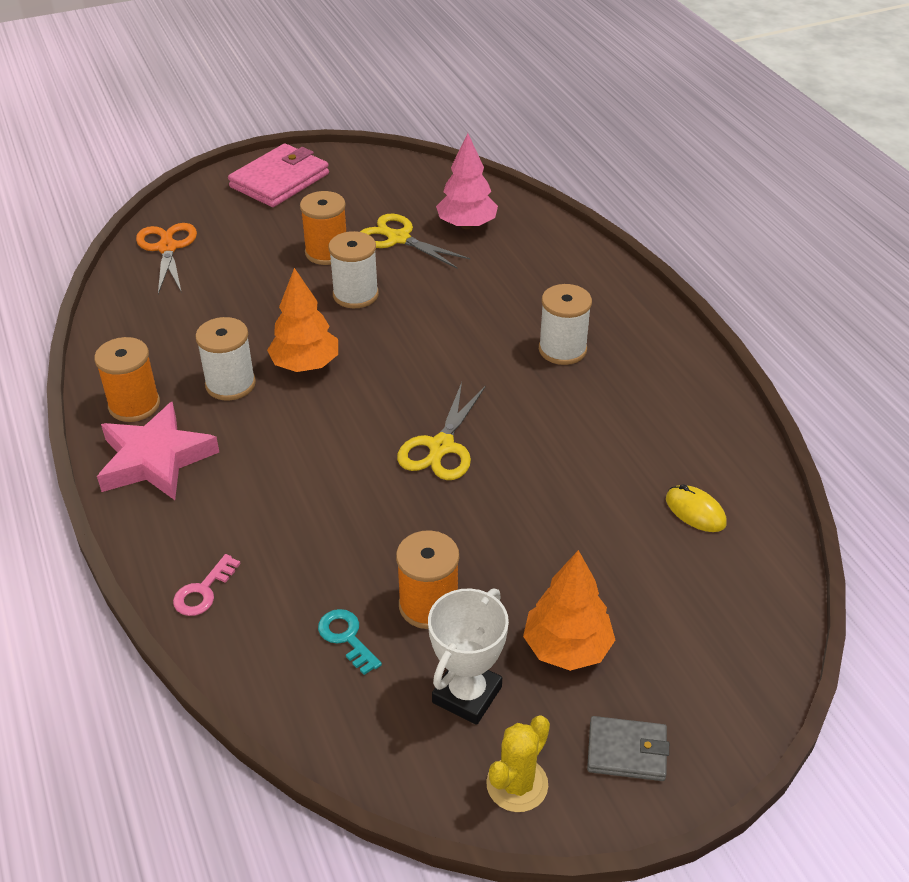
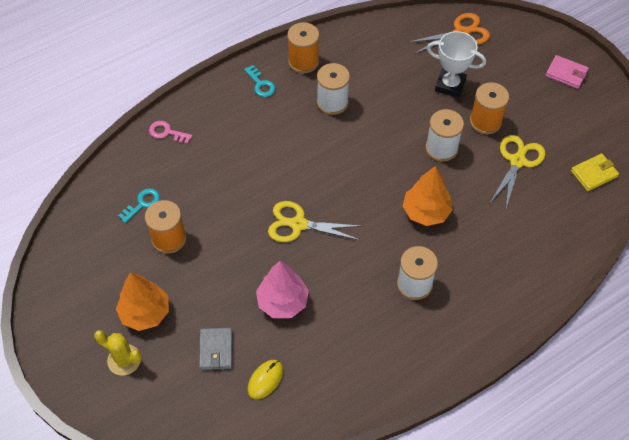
camera: 80 degrees right, 15 degrees up
pink star [97,402,219,500] -> turquoise key [244,65,275,97]
pink wallet [228,143,329,207] -> pink wallet [546,55,589,89], size x0.56
orange tree [267,268,338,372] -> orange tree moved to [403,166,453,226]
white trophy [428,588,509,725] -> white trophy moved to [427,31,486,98]
pink tree [436,133,498,229] -> pink tree moved to [256,261,309,318]
yellow cactus [486,716,550,812] -> yellow cactus moved to [94,330,142,376]
grey wallet [587,716,669,781] -> grey wallet moved to [199,328,233,370]
none -> yellow wallet [571,153,619,191]

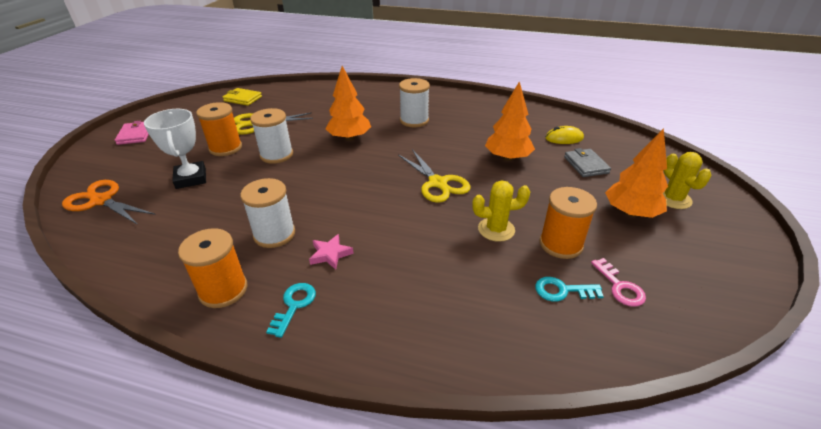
camera: 130 degrees left, 20 degrees down
pink key [149,121,192,144] -> pink key moved to [591,258,646,307]
grey wallet [199,328,233,370] -> grey wallet turned 60 degrees counterclockwise [564,148,611,177]
pink tree [256,261,309,318] -> orange tree [485,81,535,161]
none -> pink star [309,234,354,270]
none -> yellow cactus [472,180,530,242]

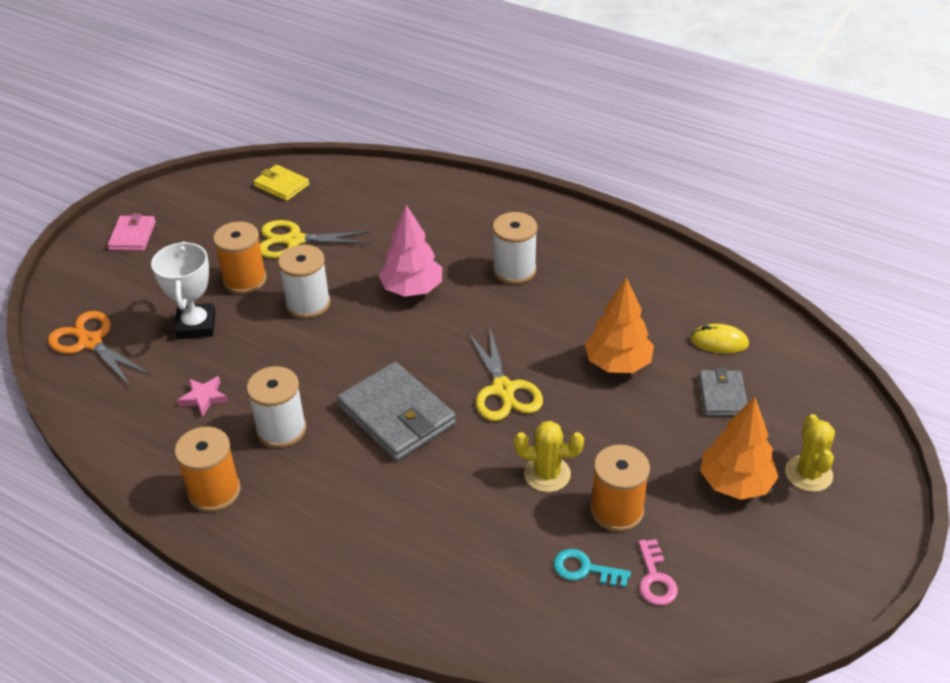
camera: 15 degrees right, 5 degrees up
turquoise key [266,283,316,338] -> none
pink star [309,234,354,270] -> pink star moved to [177,376,228,417]
orange tree [326,66,371,141] -> pink tree [379,205,442,297]
none -> grey wallet [337,362,456,461]

